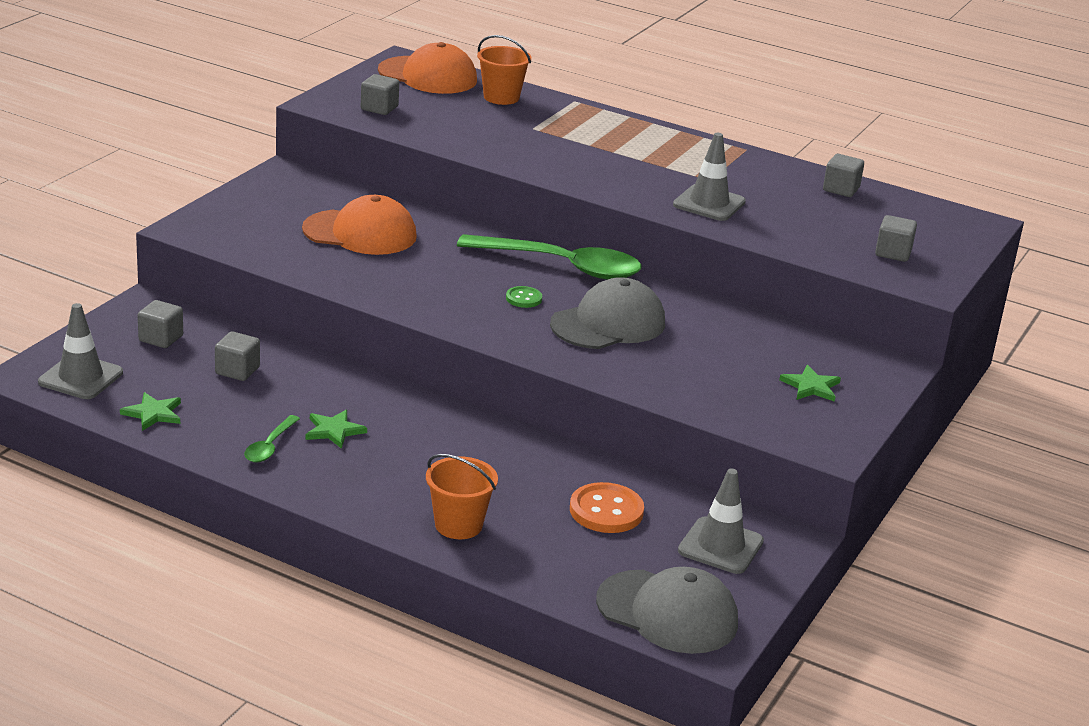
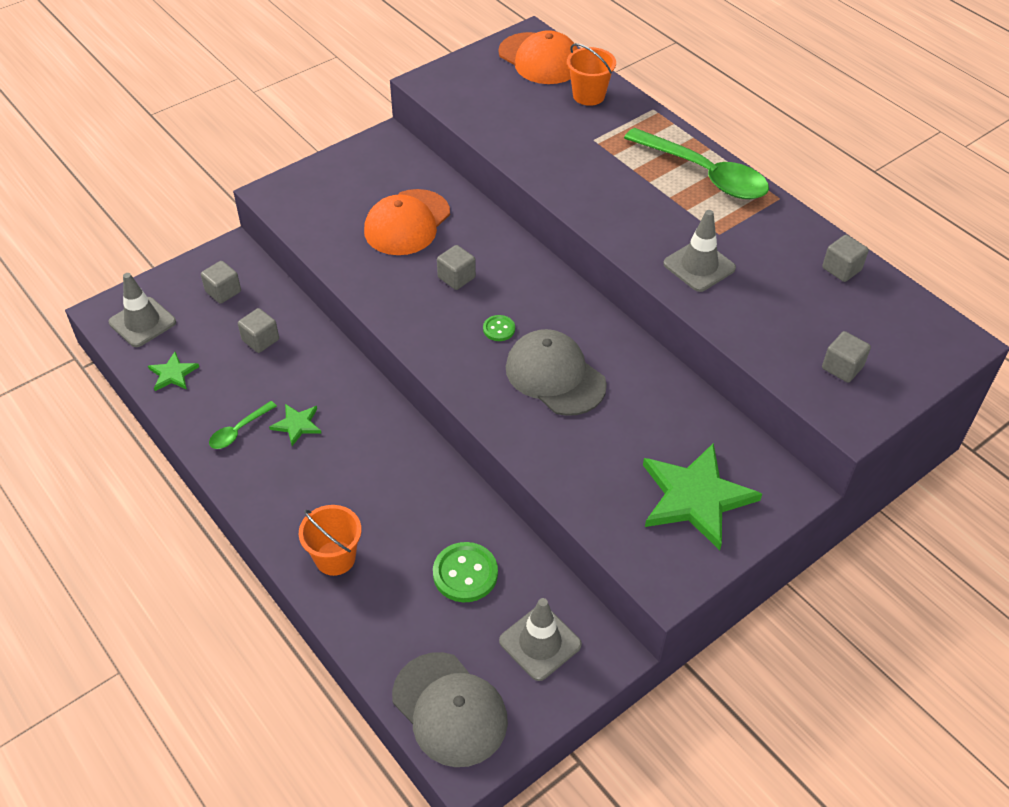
camera: 25 degrees right, 20 degrees up
orange cap [302,195,417,255] -> orange cap turned 90 degrees clockwise [364,189,450,255]
grey cube [361,74,399,115] -> grey cube moved to [437,245,476,290]
green spoon [457,234,641,279] -> green spoon moved to [624,128,769,199]
grey cap [550,277,665,349] -> grey cap turned 120 degrees counterclockwise [506,329,607,416]
orange button [570,482,644,533] -> green button [433,542,498,602]
green star [779,365,841,402] -> green star [643,443,762,550], size x2.11

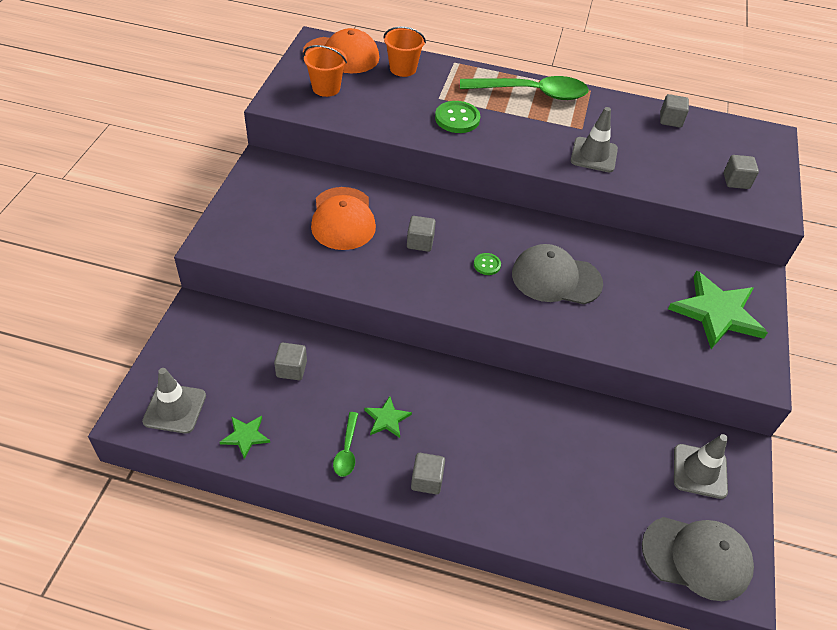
camera: 40 degrees left, 0 degrees up
grey cube [201,261,241,304] -> grey cube moved to [411,453,445,494]
orange bucket [299,505,361,576] -> orange bucket moved to [303,45,347,97]
green button [433,542,498,602] -> green button moved to [435,101,480,133]

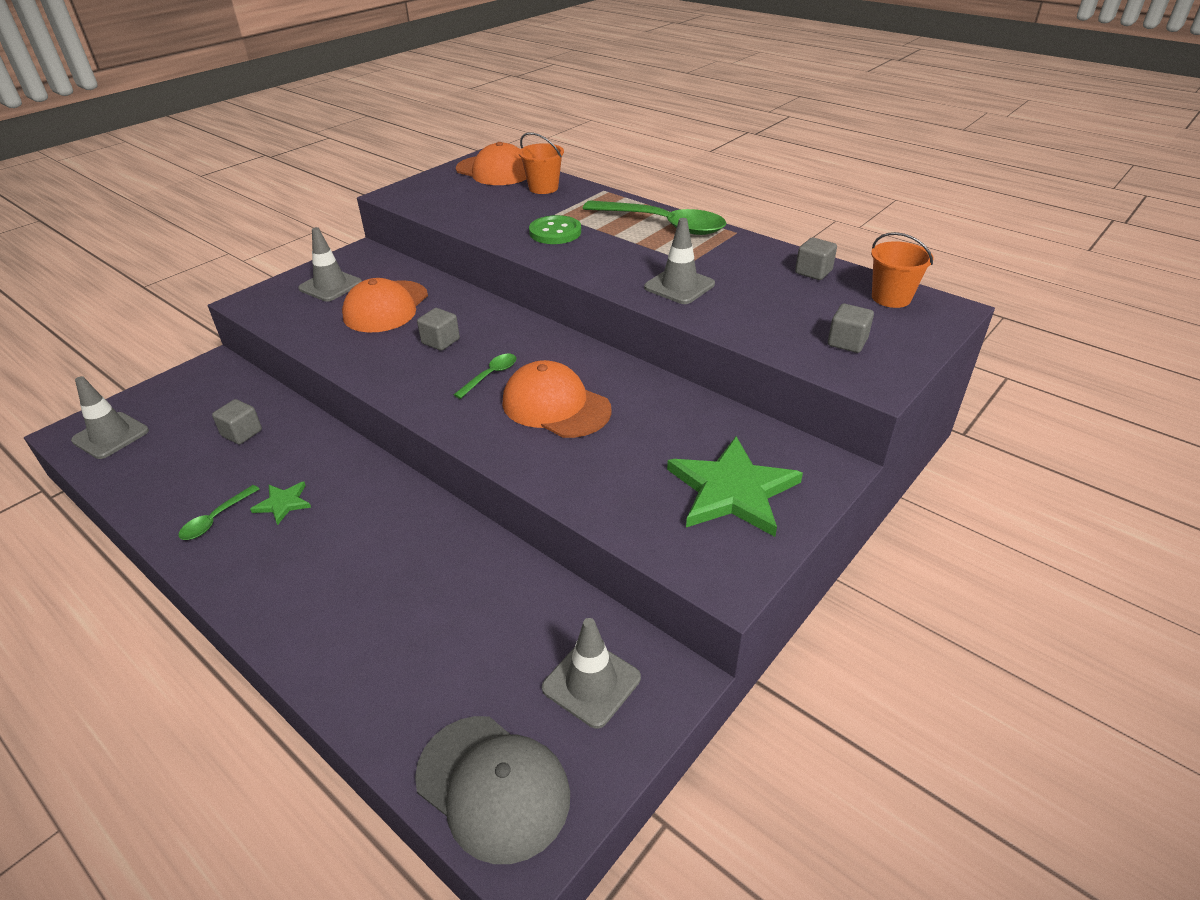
camera: 30 degrees right, 10 degrees down
green star [220,416,270,459] -> none
orange bucket [303,45,347,97] -> orange bucket moved to [871,232,933,308]
grey cube [411,453,445,494] -> none
green button [474,253,501,275] -> green spoon [454,354,516,399]
grey cap [512,244,603,304] -> orange cap [502,360,612,438]
none -> grey traffic cone [298,227,362,301]

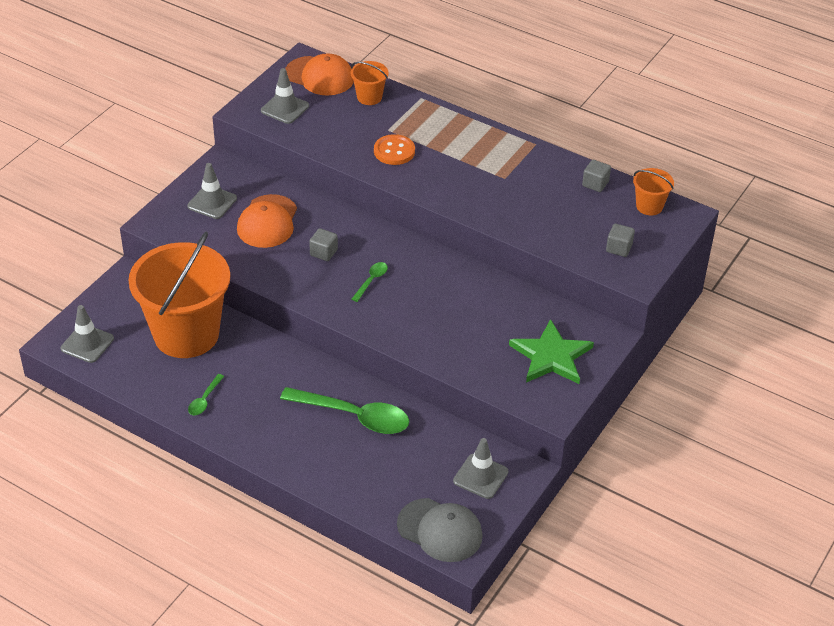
camera: 10 degrees left, 5 degrees up
grey cube [212,399,262,444] -> orange bucket [128,232,230,358]
green star [250,482,311,525] -> none
orange cap [502,360,612,438] -> none
green button [529,215,581,244] -> orange button [374,134,415,165]
green spoon [582,200,726,235] -> green spoon moved to [280,387,409,434]
grey traffic cone [644,218,715,304] -> grey traffic cone moved to [261,68,309,124]

